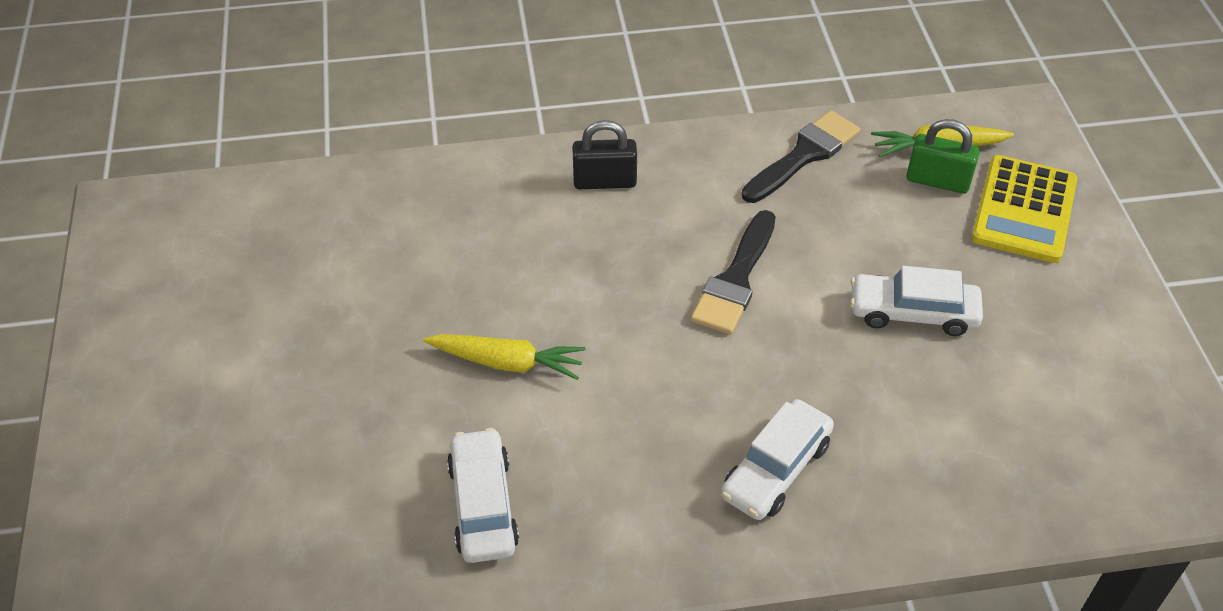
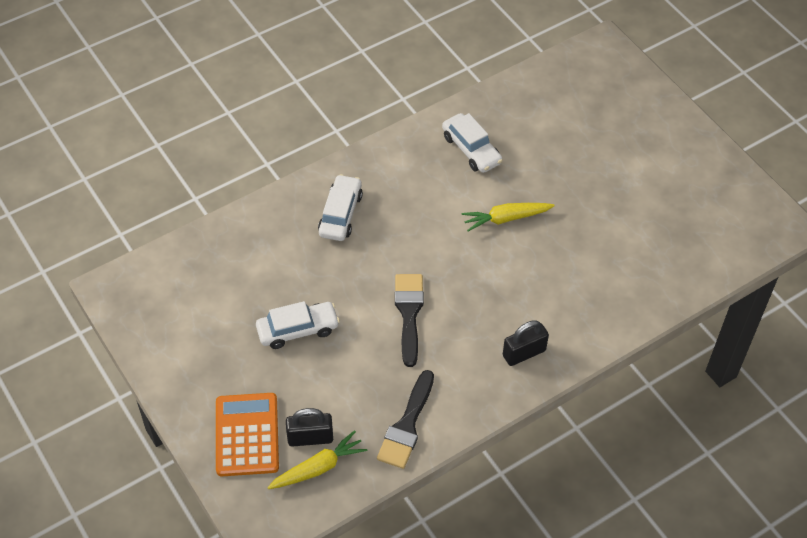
camera: 155 degrees right, 5 degrees up
green padlock [906,119,980,194] -> black padlock [286,408,333,447]
yellow calculator [971,155,1077,263] -> orange calculator [216,393,279,476]

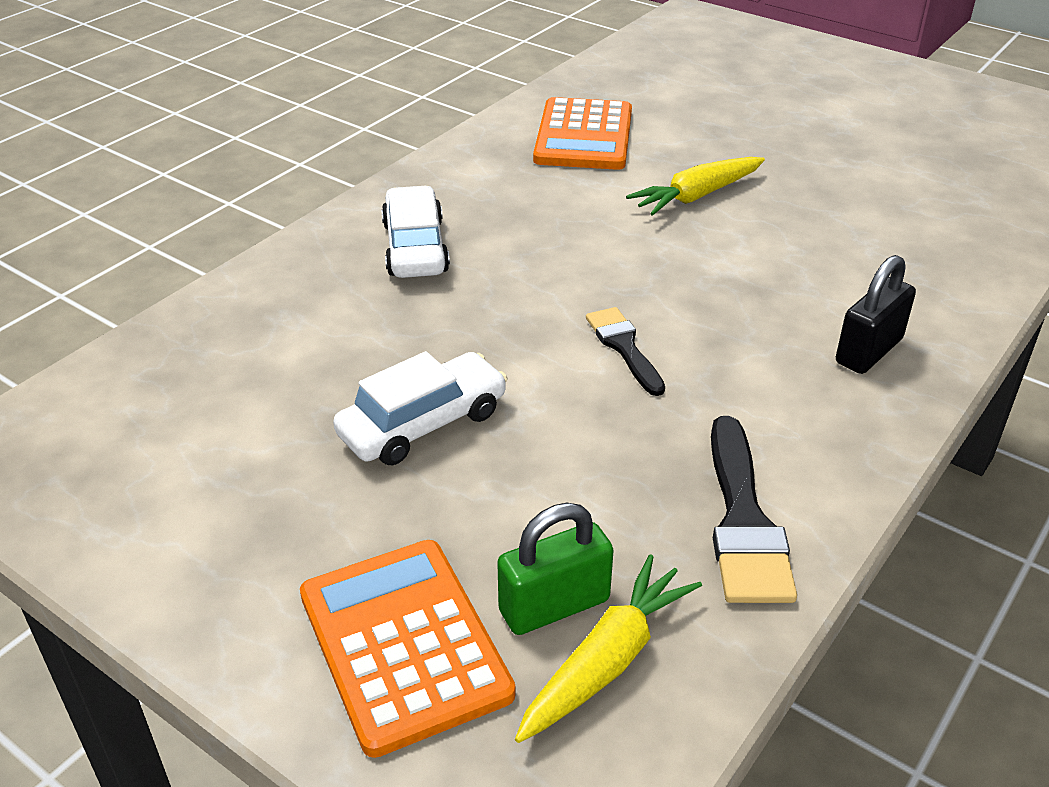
camera: 20 degrees left, 15 degrees down
black padlock [286,408,333,447] -> green padlock [497,503,614,635]
black brush [395,274,424,367] -> black brush [586,307,665,396], size x0.64
white car [442,113,503,173] -> orange calculator [533,97,632,170]

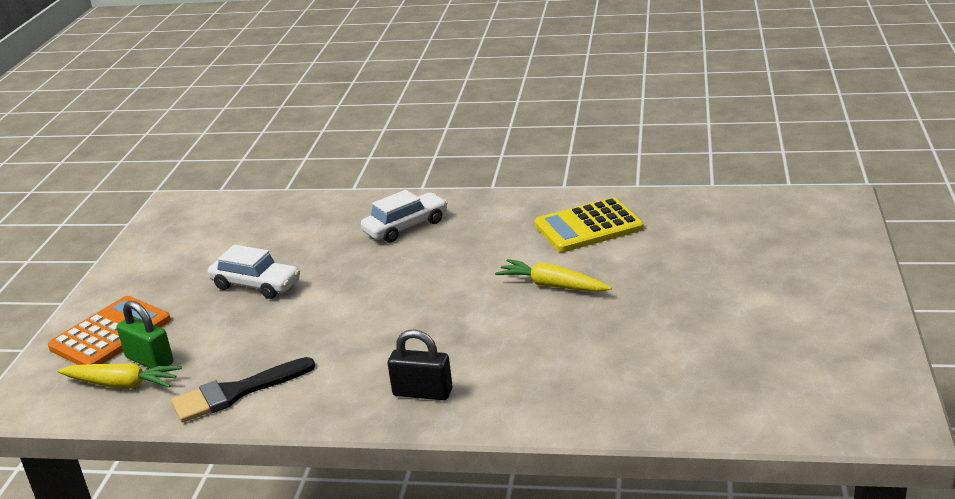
camera: 65 degrees right, 10 degrees down
orange calculator [533,97,632,170] -> yellow calculator [534,197,644,252]
black brush [586,307,665,396] -> none

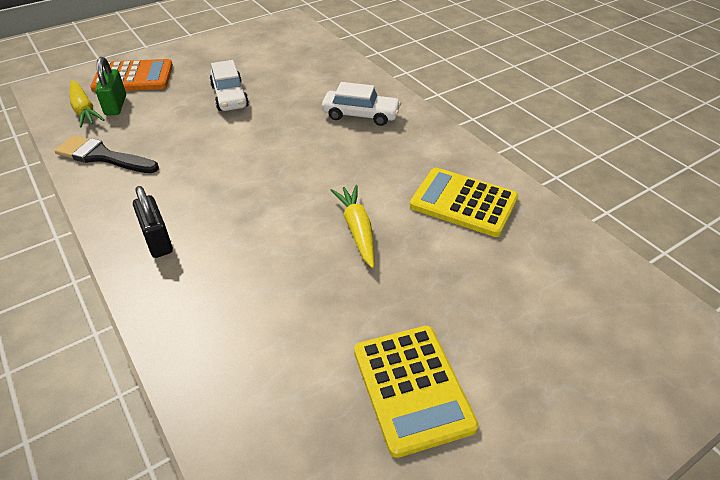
camera: 45 degrees right, 15 degrees up
none -> yellow calculator [354,326,479,458]

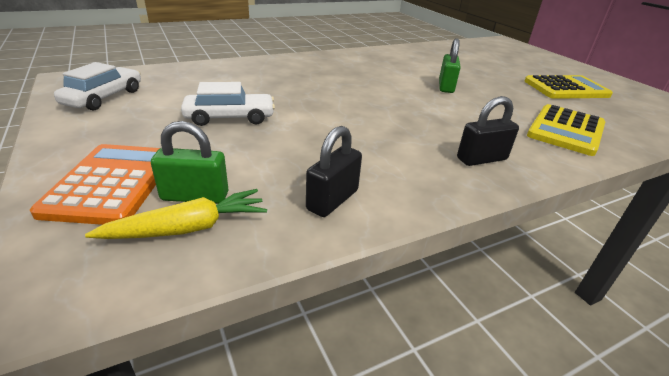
camera: 85 degrees left, 10 degrees down
black brush [54,135,159,173] -> black padlock [306,126,362,217]
white car [322,82,401,126] -> white car moved to [54,62,141,111]
yellow carrot [330,185,375,268] -> green padlock [439,38,461,93]
yellow calculator [410,168,518,237] -> yellow calculator moved to [527,104,605,156]

